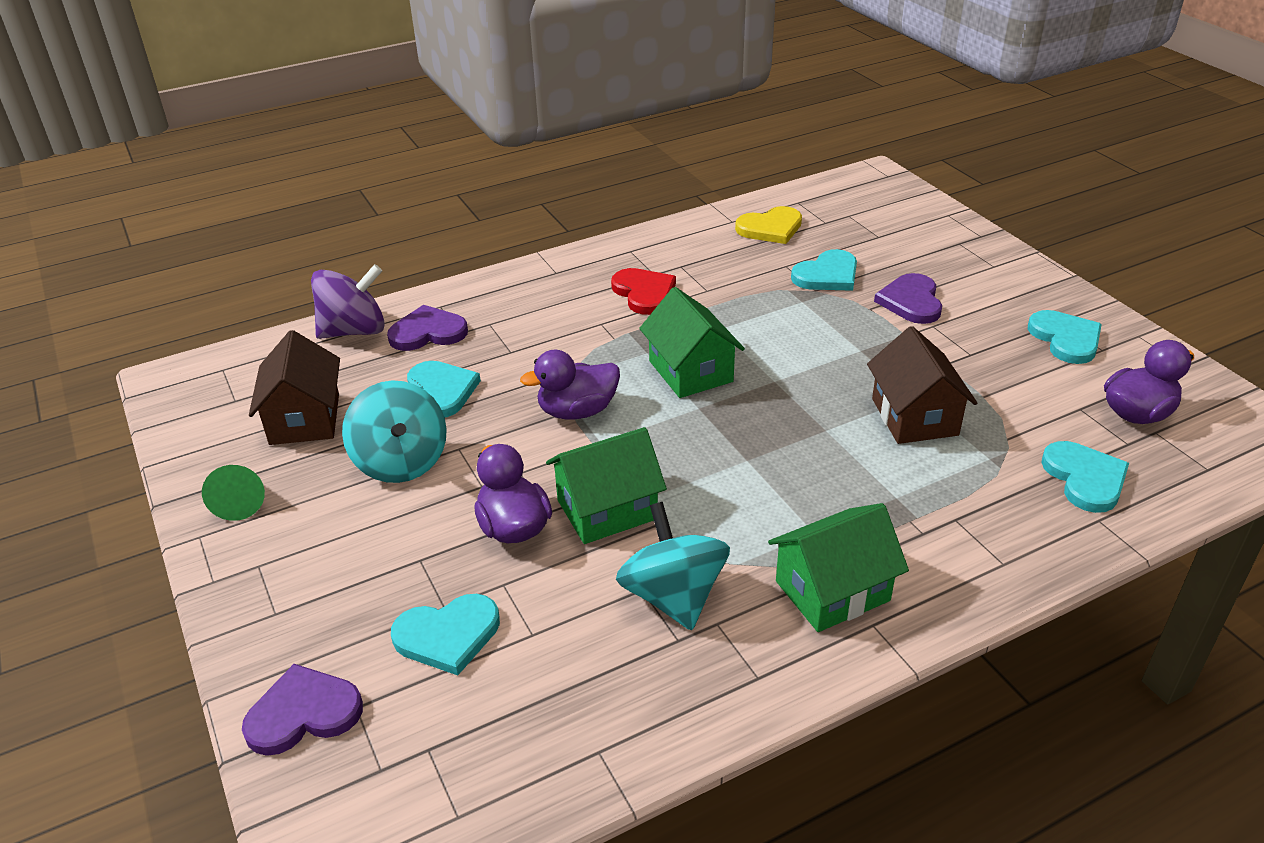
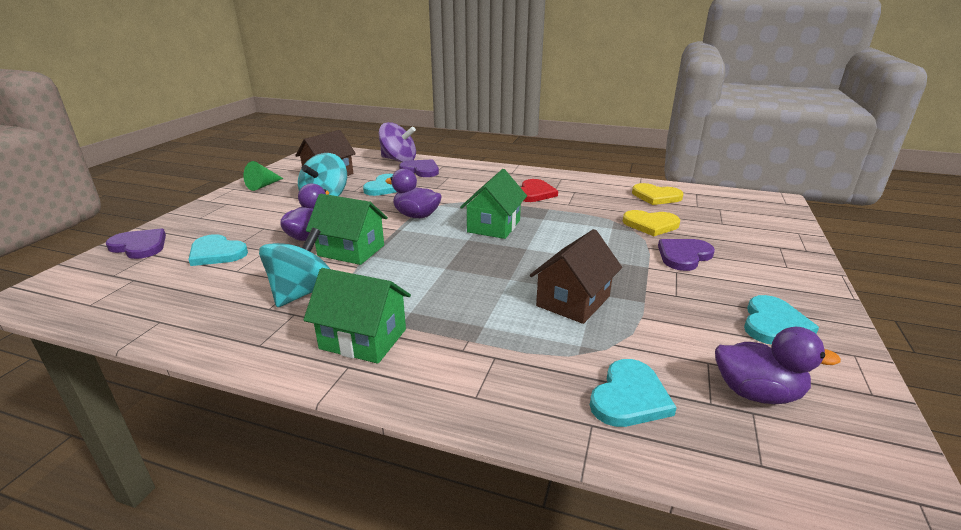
camera: 45 degrees right, 10 degrees down
turquoise heart [791,249,857,291] -> yellow heart [623,210,680,236]

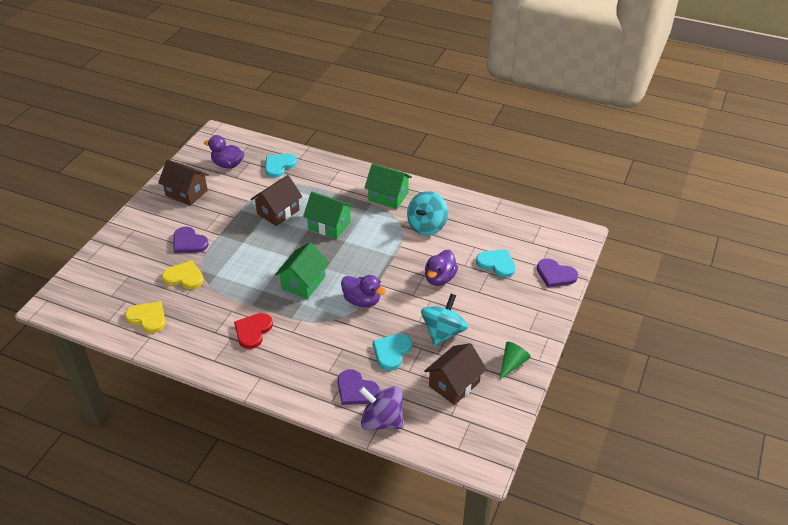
camera: 175 degrees left, 15 degrees up
green house [306,194,388,265] -> green house moved to [303,192,354,239]
purple heart [658,239,715,271] -> purple heart turned 75 degrees clockwise [173,227,209,253]
turquoise heart [744,295,819,345] -> brown house [158,159,209,206]

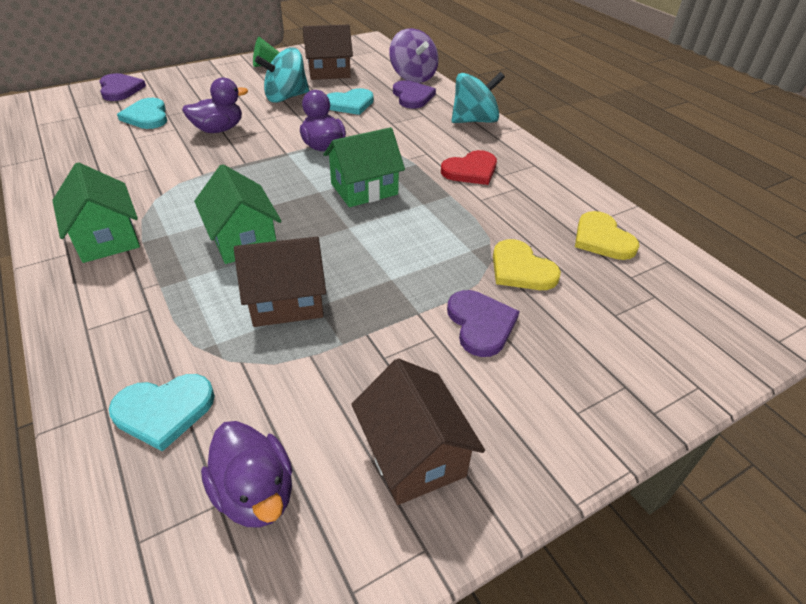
camera: 145 degrees left, 0 degrees up
turquoise spinning top [407,191,448,235] -> turquoise spinning top moved to [452,72,505,123]

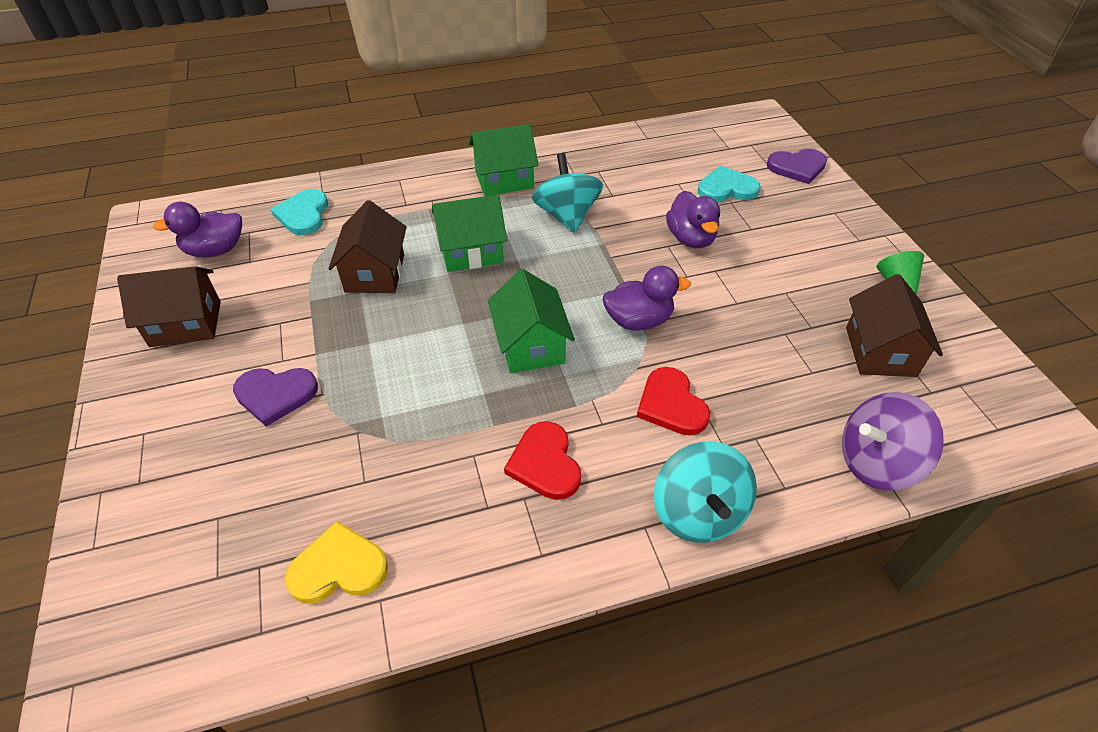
camera: 105 degrees right, 5 degrees up
turquoise spinning top [255,47,309,103] -> turquoise spinning top moved to [532,153,603,233]
turquoise heart [327,88,374,115] -> none
purple heart [393,80,436,108] -> none
yellow heart [493,239,561,290] -> none
none -> red heart [637,367,710,435]

